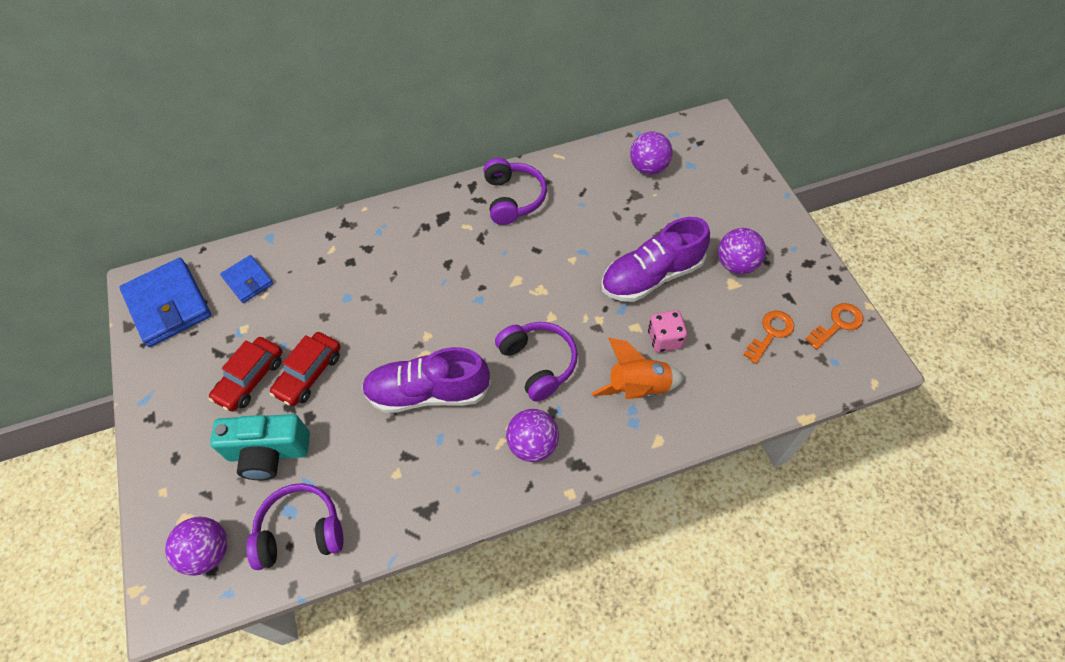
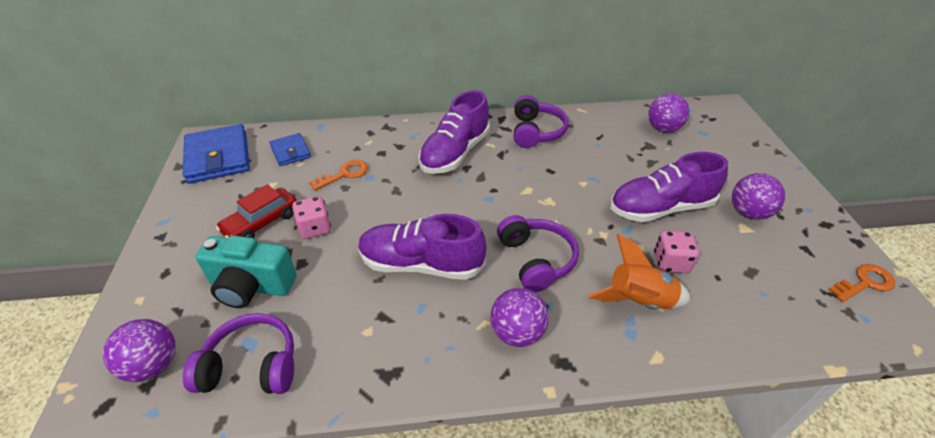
camera: 10 degrees right, 15 degrees down
red car [269,332,341,406] -> pink dice [292,196,331,239]
orange key [744,311,794,364] -> orange key moved to [309,160,368,191]
none -> purple shoe [419,90,490,174]

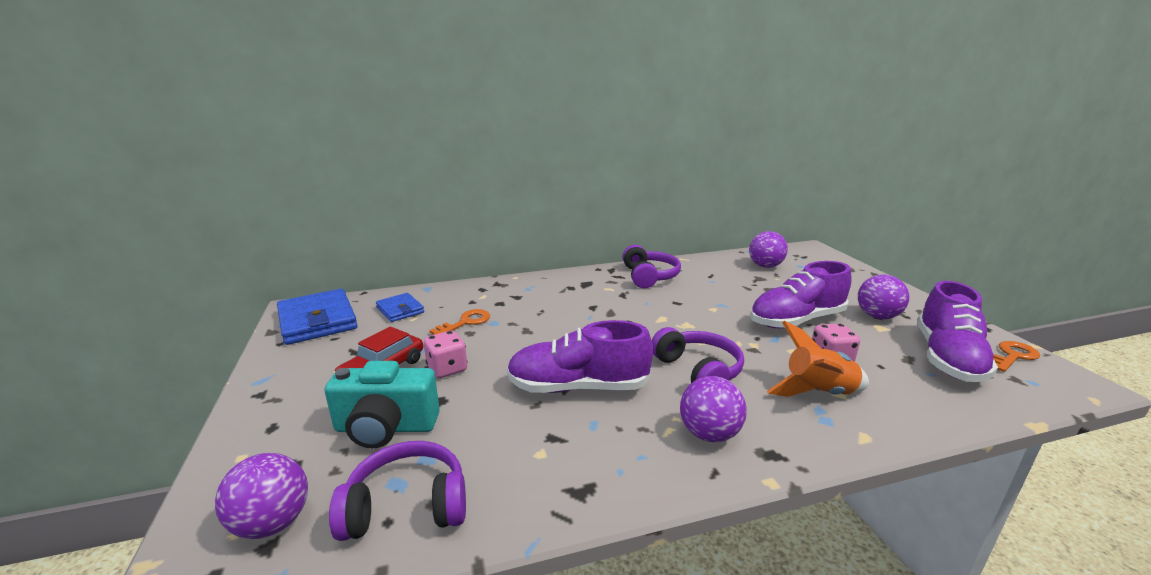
camera: 10 degrees left, 20 degrees down
purple shoe [419,90,490,174] -> purple shoe moved to [917,281,998,382]

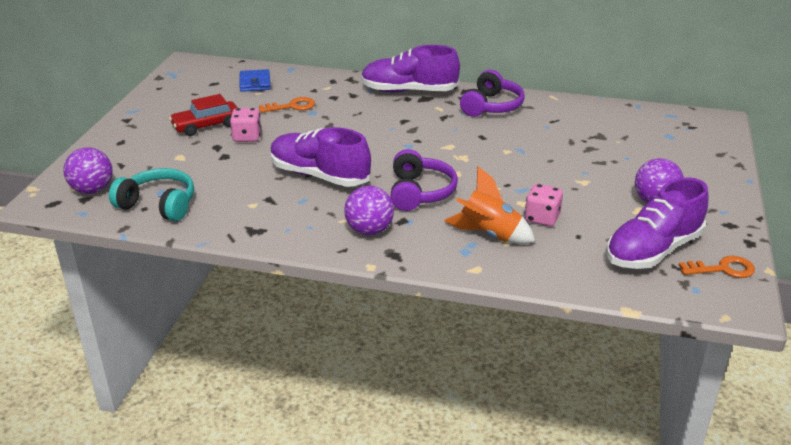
camera: 30 degrees right, 10 degrees up
blue wallet [277,289,358,345] -> none
turquoise camera [324,361,440,448] -> none
purple headphones [329,441,466,541] -> turquoise headphones [109,168,194,221]
purple ball [749,231,788,268] -> none
purple shoe [750,261,852,328] -> purple shoe moved to [361,45,460,92]

